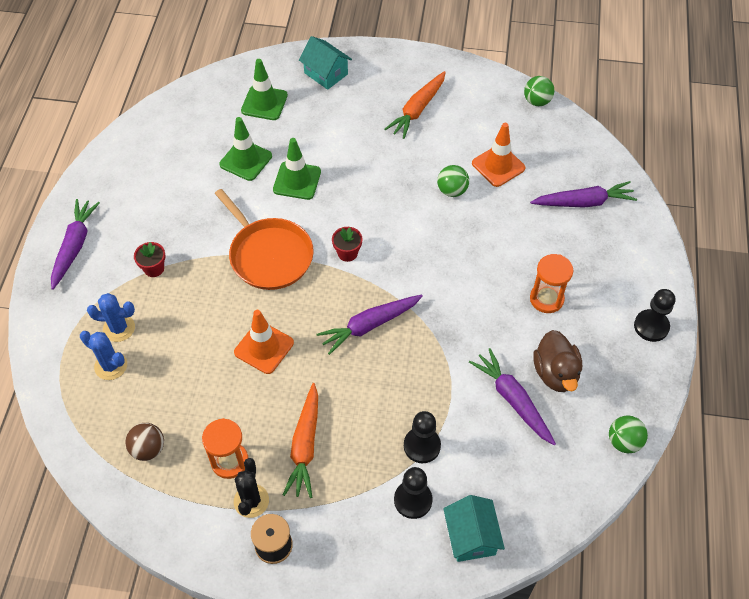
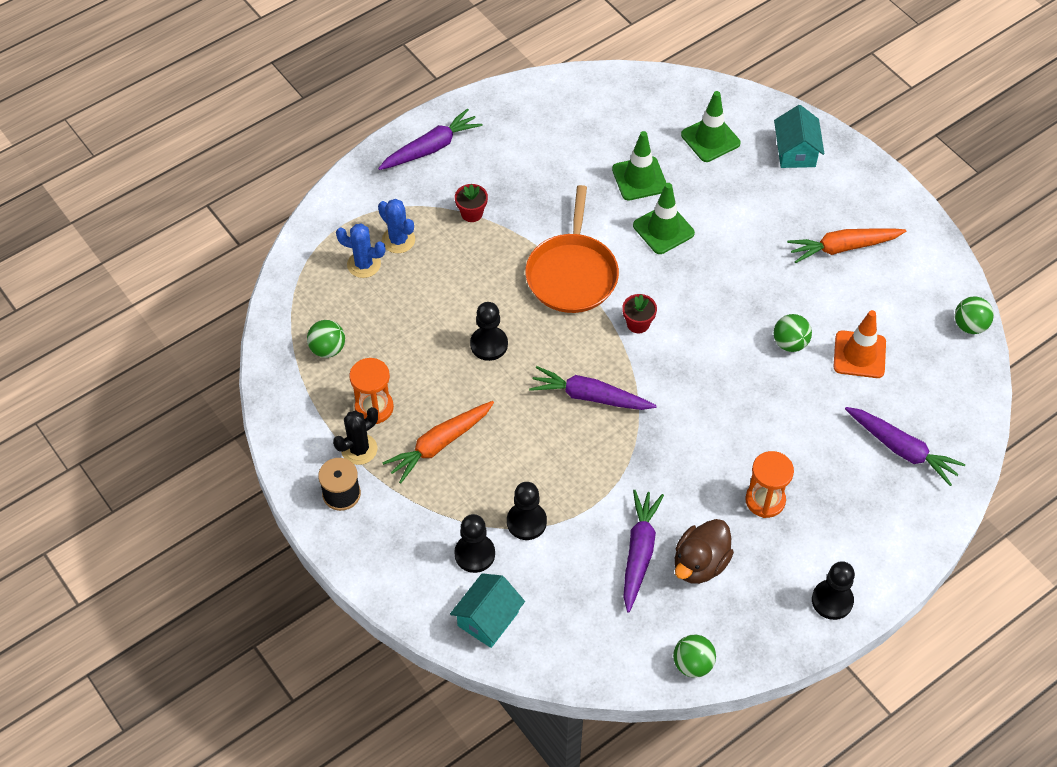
camera: 45 degrees right, 0 degrees up
blue cactus [80,331,127,380] -> blue cactus turned 60 degrees counterclockwise [336,223,386,278]
brown ball [125,423,164,461] -> green ball [307,320,345,358]
orange traffic cone [234,310,294,374] -> black pawn [470,302,508,361]

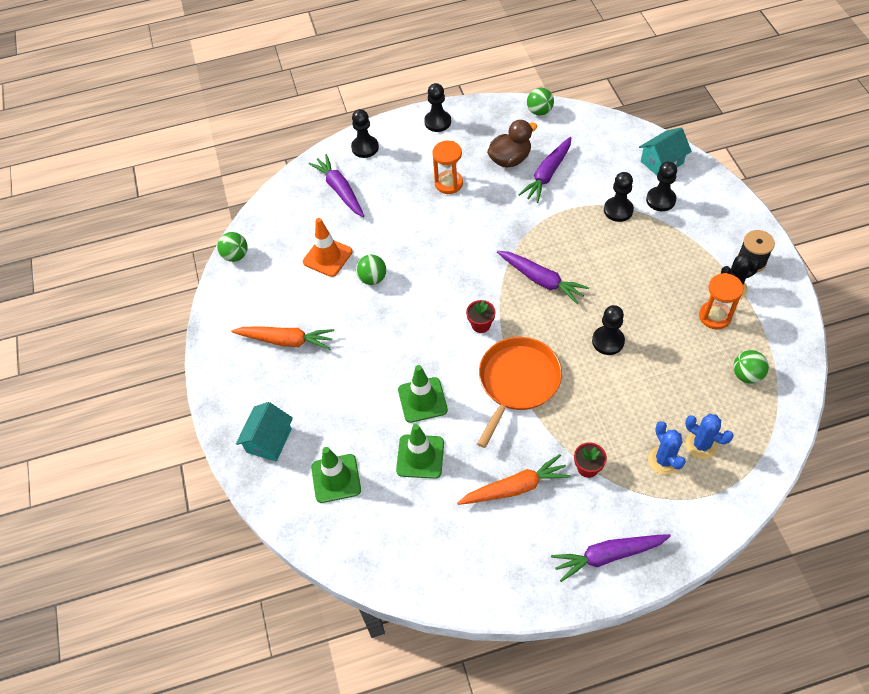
camera: 155 degrees left, 0 degrees up
orange carrot [382,401,494,483] -> orange carrot moved to [457,454,571,505]
none -> black pawn [351,109,379,158]

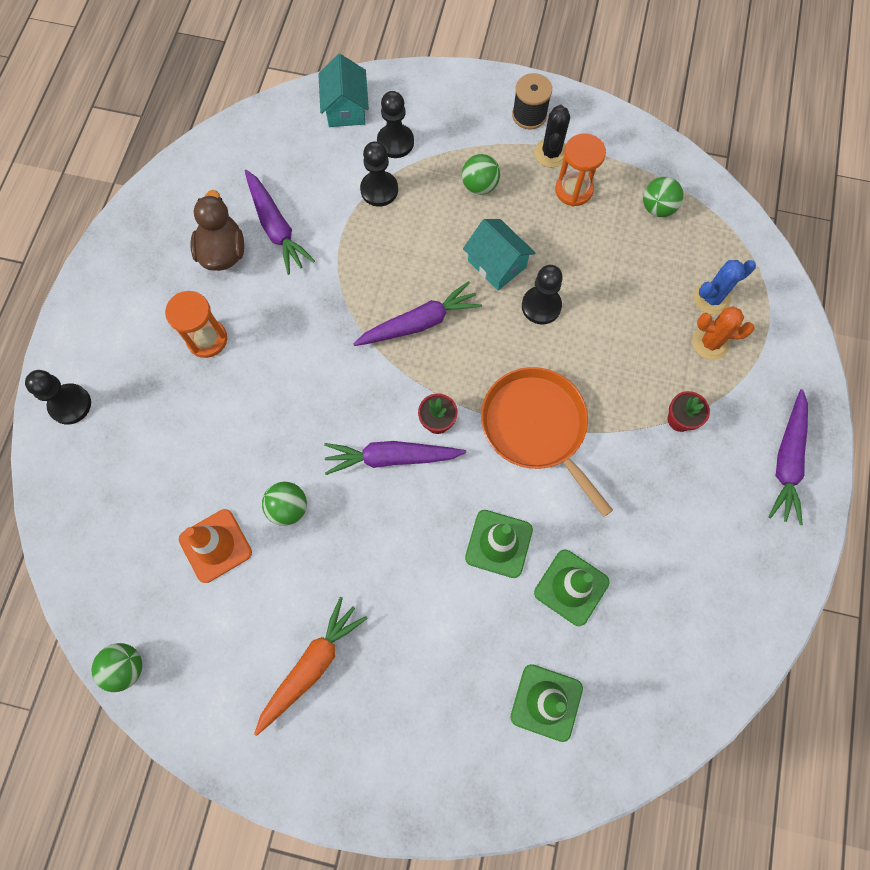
camera: 65 degrees left, 15 degrees up
turquoise house [236,402,293,462] -> turquoise house moved to [463,219,536,290]
purple carrot [308,154,364,217] -> purple carrot moved to [324,441,466,475]
black pawn [424,83,451,132] -> none
orange carrot [457,454,571,505] -> none
green ball [527,88,554,116] -> green ball moved to [462,154,500,195]
blue cactus [648,421,686,475] -> orange cactus [692,306,755,360]

